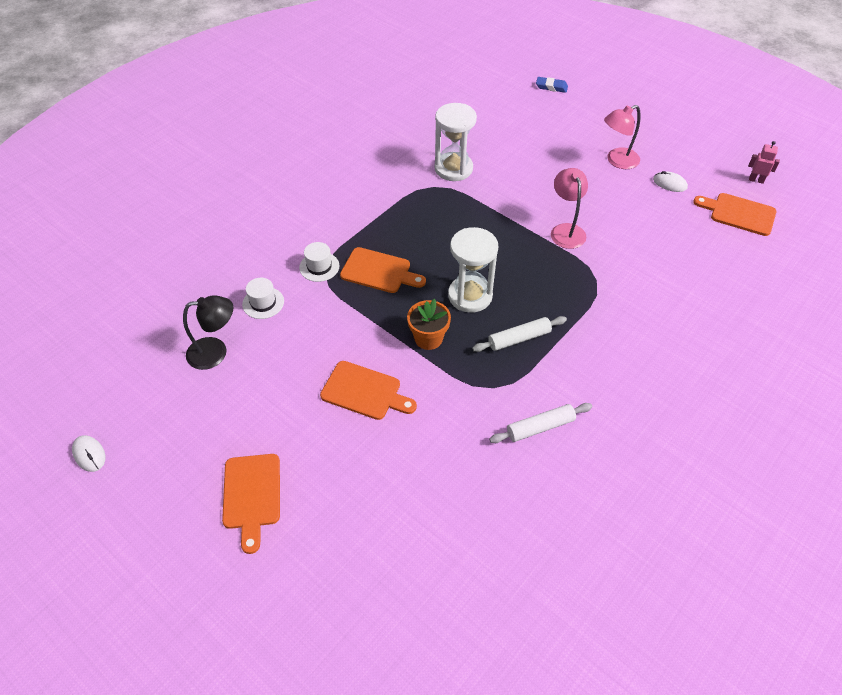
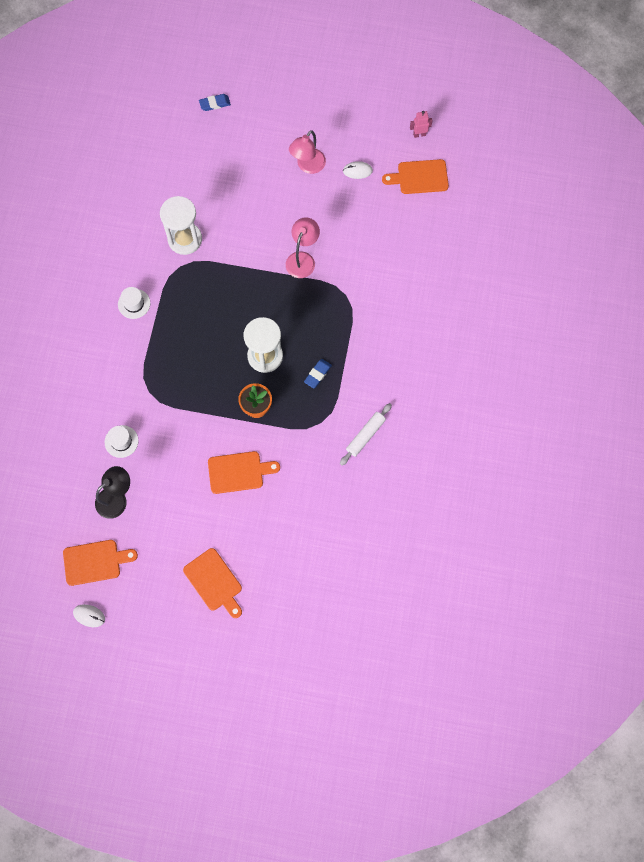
camera: 30 degrees left, 20 degrees up
white hat [299,242,339,282] -> white hat moved to [118,287,150,319]
orange cutting board [340,247,426,293] -> orange cutting board moved to [63,540,138,586]
white rolling pin [472,316,567,352] -> blue eraser [304,359,332,388]
pink lamp [551,168,588,249] -> pink lamp turned 60 degrees clockwise [286,217,320,278]

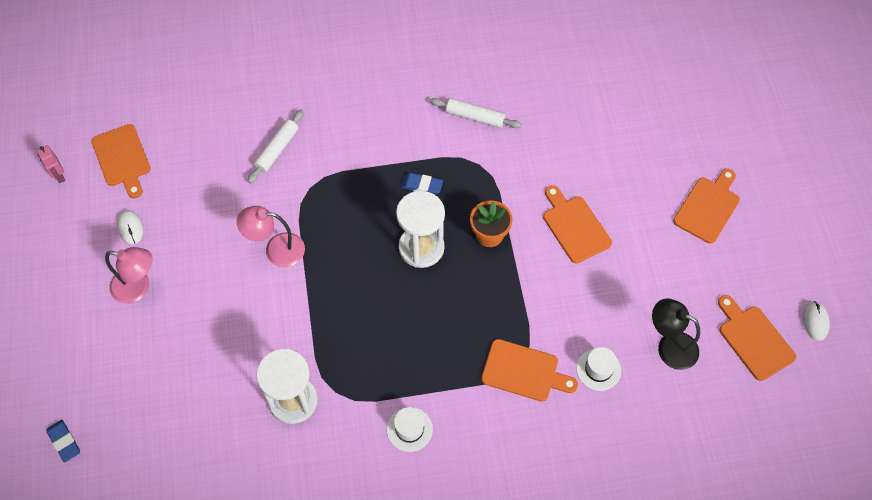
camera: 110 degrees left, 10 degrees down
none -> white rolling pin [248,110,304,184]
none -> orange cutting board [481,339,578,402]

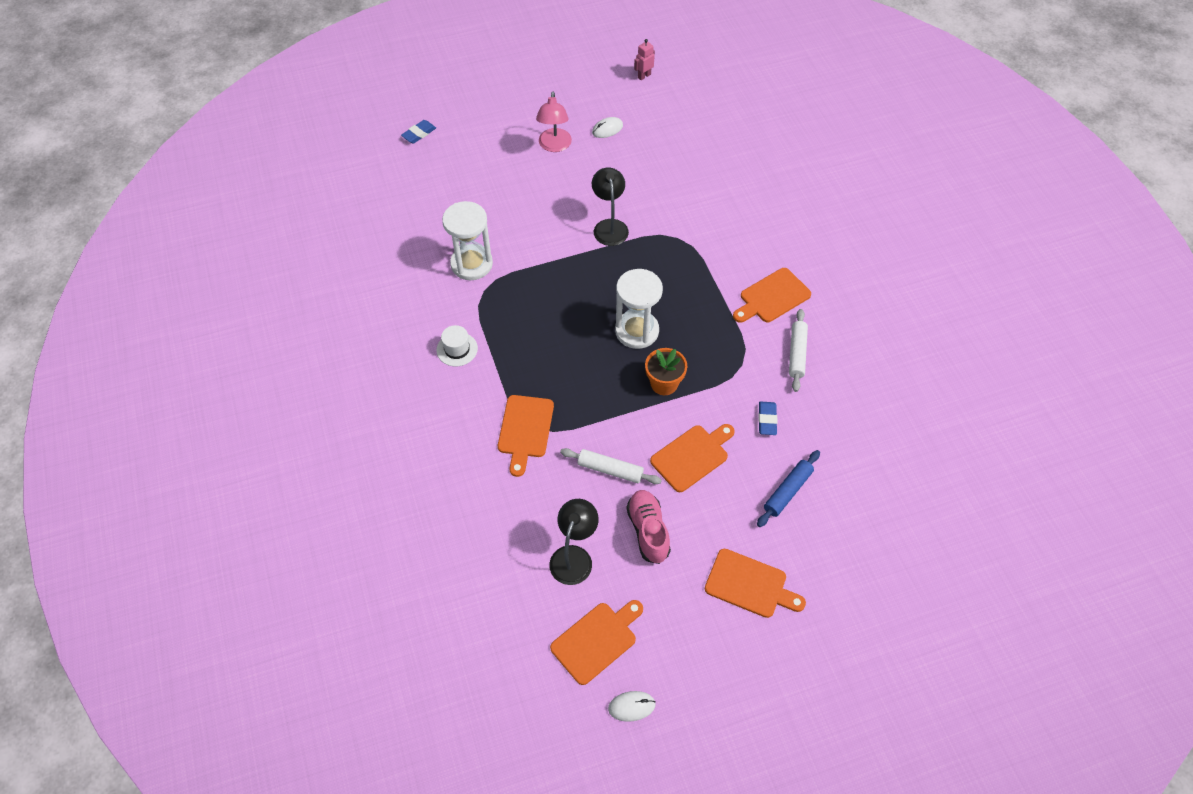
camera: 80 degrees right, 5 degrees down
orange cutting board [91,124,151,198] -> orange cutting board moved to [733,268,811,323]
pink lamp [237,206,305,267] -> black lamp [592,168,629,246]
white rolling pin [248,110,304,184] -> white rolling pin moved to [560,448,662,484]
blue eraser [401,173,443,195] -> blue eraser moved to [758,402,777,435]
white hat [576,347,621,391] -> none
none -> pink shoe [627,490,671,564]
none -> blue rolling pin [757,450,820,527]

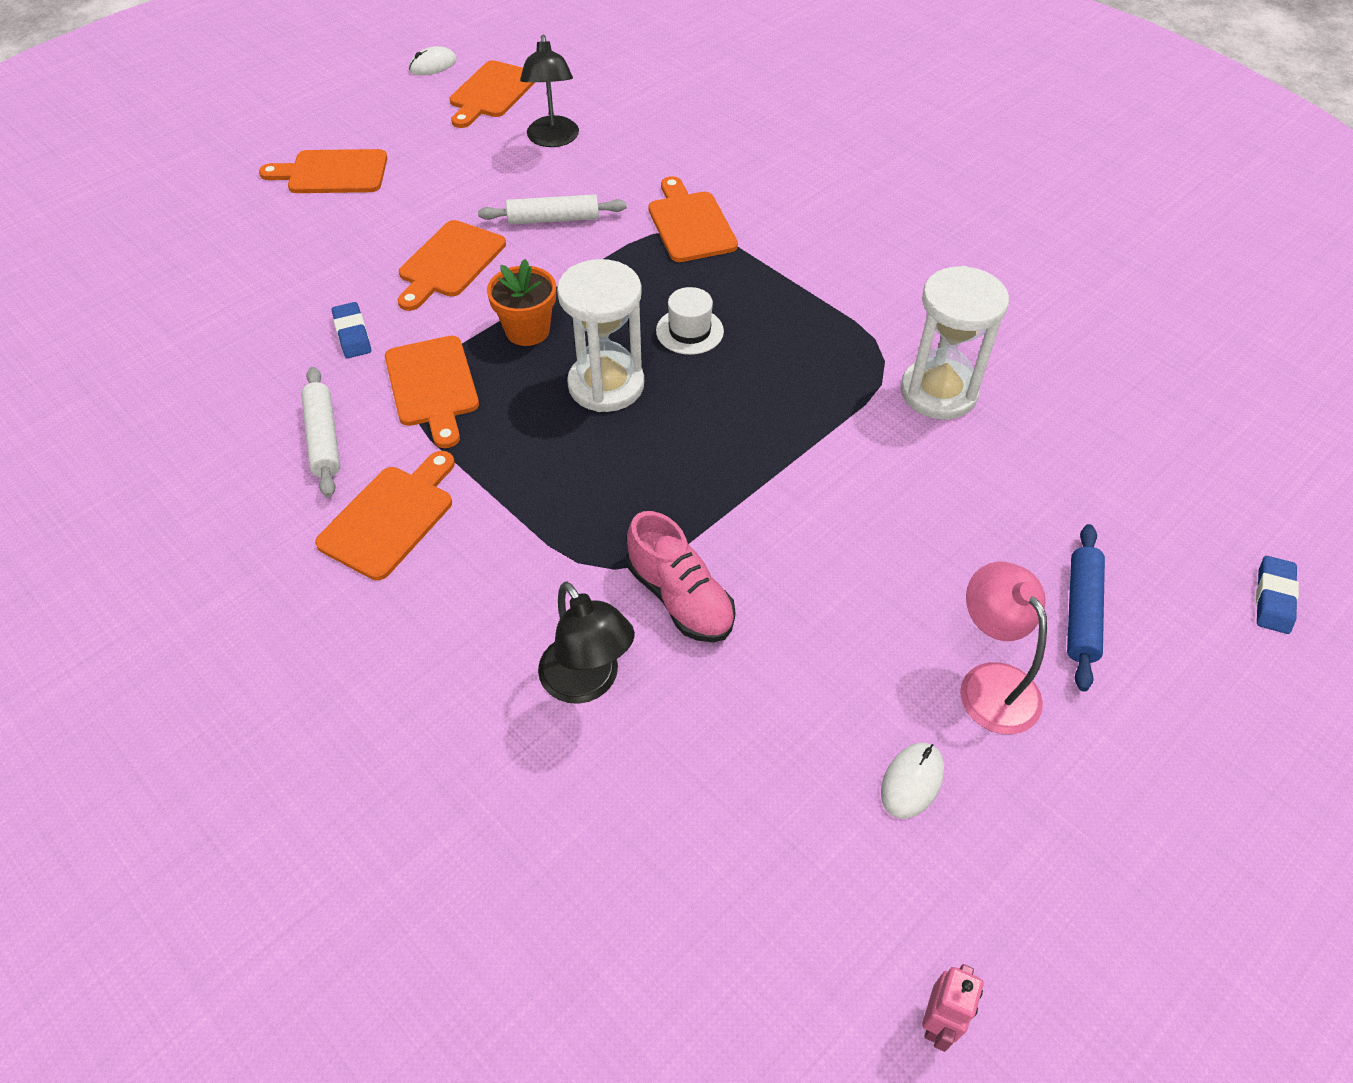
camera: 155 degrees right, 5 degrees down
white hat [436,325,478,366] -> white hat moved to [656,287,724,355]
black lamp [592,168,629,246] -> black lamp moved to [538,581,635,704]
pink shoe [627,490,671,564] -> pink shoe moved to [627,511,736,642]
blue rolling pin [757,450,820,527] -> blue rolling pin moved to [1067,524,1105,692]
none -> orange cutting board [385,336,479,448]

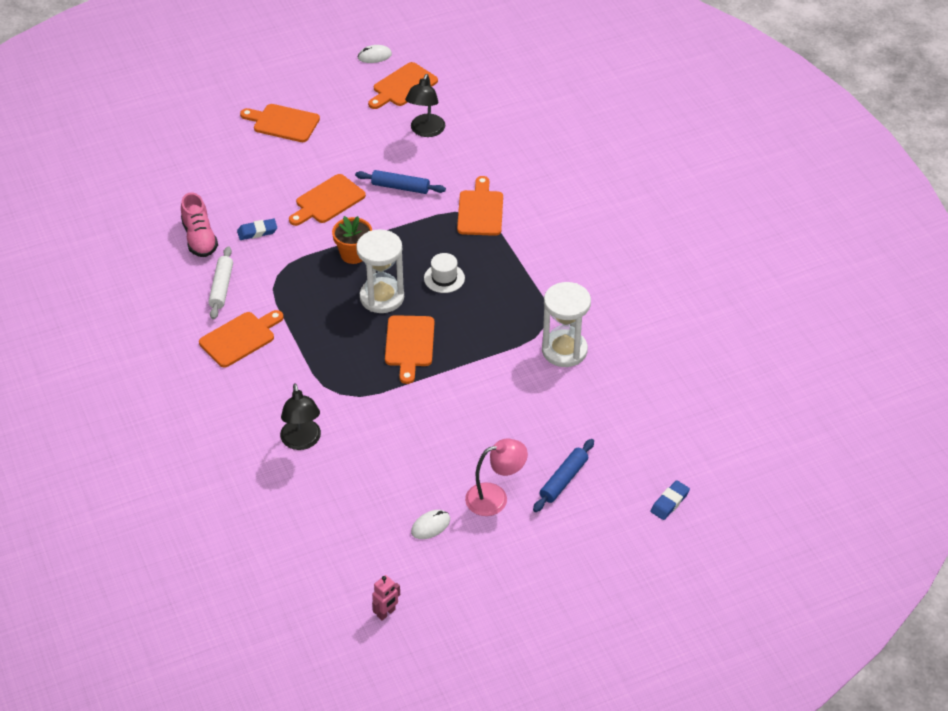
camera: 20 degrees right, 5 degrees down
blue eraser [332,302,371,358] -> blue eraser turned 75 degrees clockwise [237,219,277,240]
orange cutting board [385,336,479,448] -> orange cutting board moved to [385,315,434,384]
white rolling pin [478,194,627,224] -> blue rolling pin [355,170,446,194]
pink shoe [627,511,736,642] -> pink shoe moved to [181,192,218,257]
pink lamp [960,562,1047,734] -> pink lamp turned 75 degrees clockwise [465,439,528,516]

